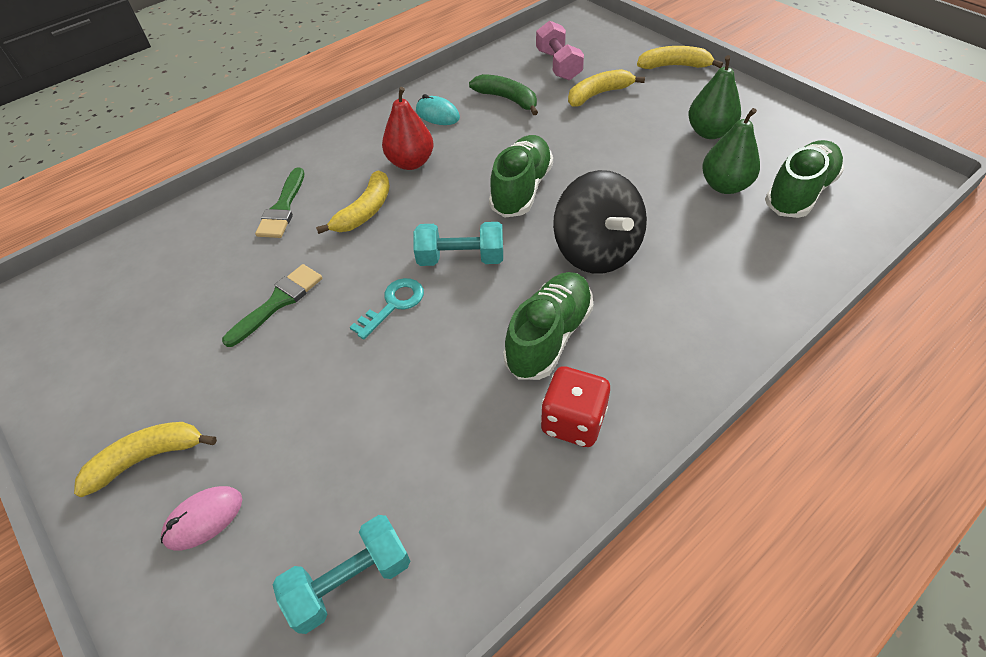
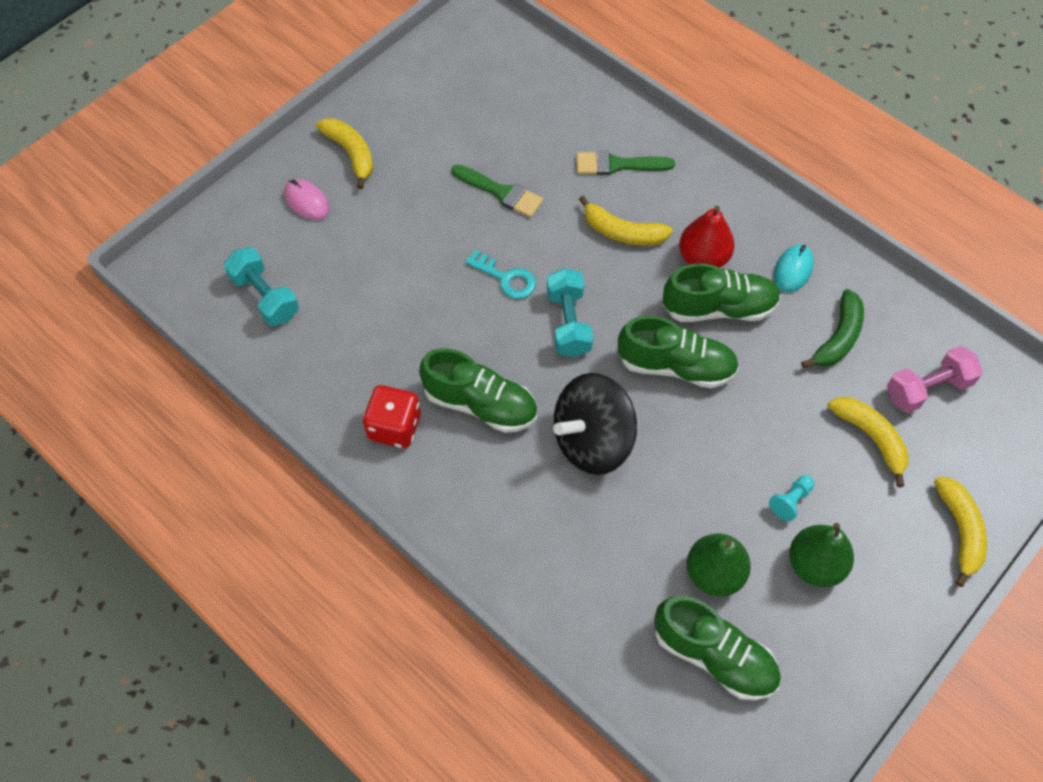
camera: 80 degrees right, 10 degrees up
none -> green shoe [663,263,781,322]
none -> turquoise pawn [769,475,814,521]

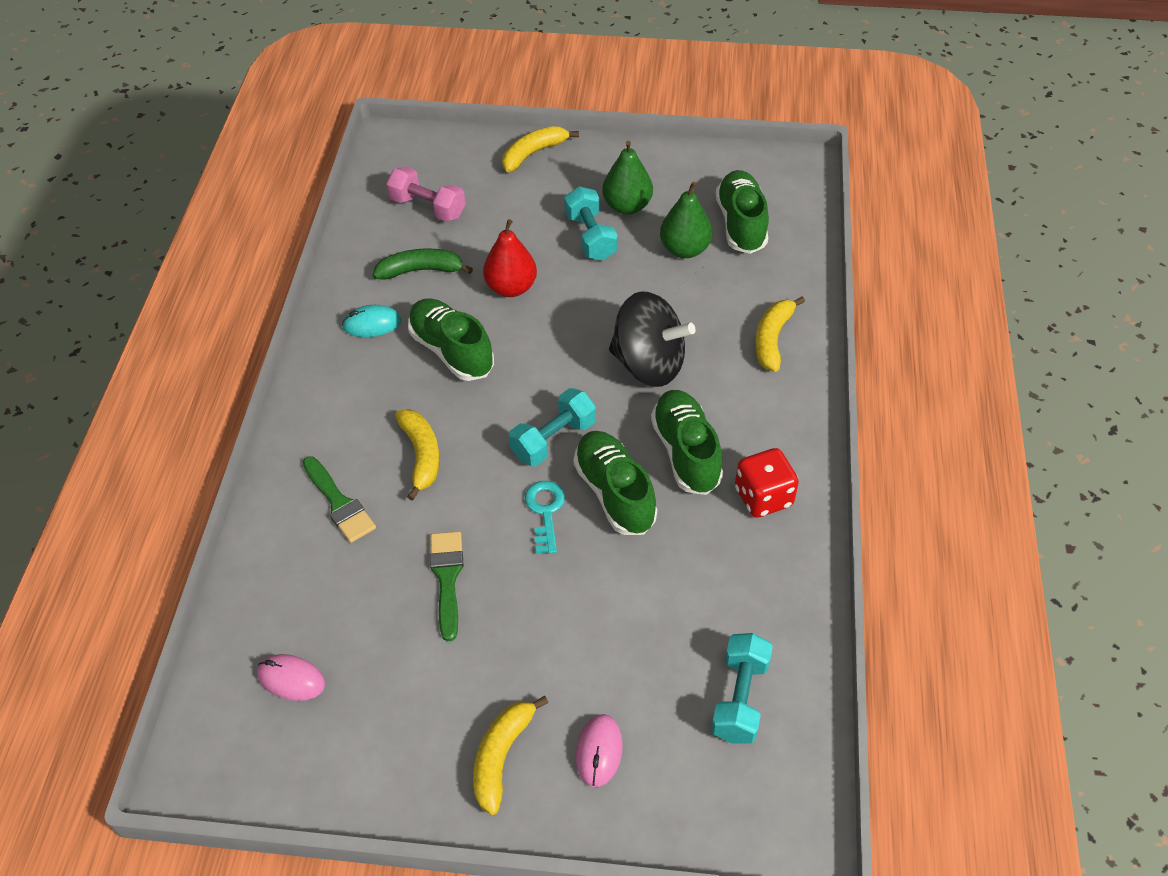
camera: 125 degrees left, 10 degrees down
green shoe [618,315,739,388] -> green shoe moved to [573,431,657,535]
red pear [679,206,735,268] -> red pear moved to [483,219,537,297]
turquoise pawn [769,475,814,521] -> turquoise dumbbell [564,186,618,261]
yellow banana [828,397,909,487] -> yellow banana moved to [755,296,805,372]
none -> pink mouse [257,654,325,701]

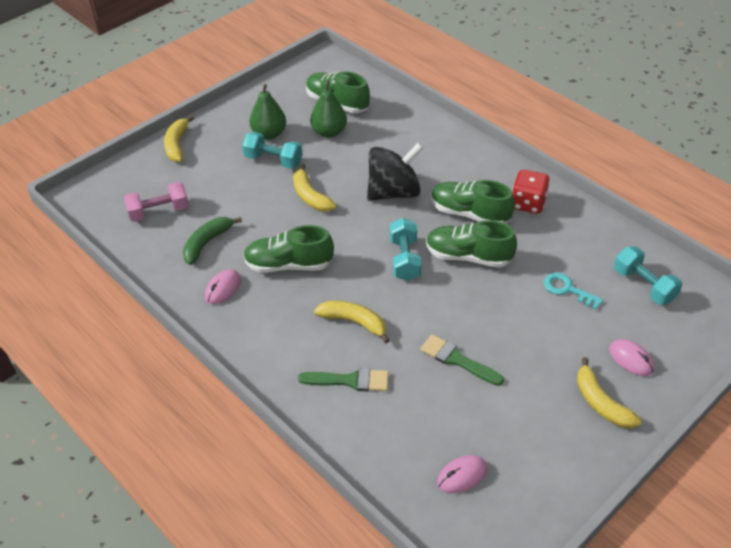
camera: 50 degrees left, 5 degrees down
turquoise mouse [342,305,402,337] -> pink mouse [205,269,241,304]
red pear [483,219,537,297] -> none
turquoise key [525,481,565,554] -> turquoise key moved to [544,273,603,310]
yellow banana [755,296,805,372] -> yellow banana moved to [293,164,337,211]

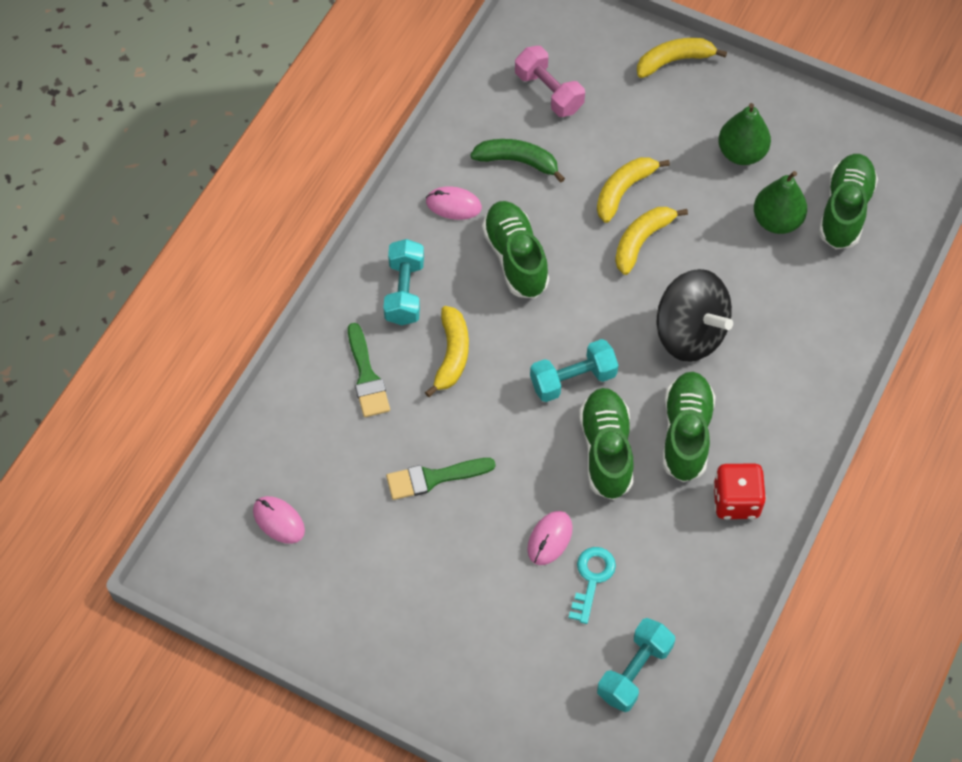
camera: 70 degrees right, 15 degrees up
turquoise dumbbell [242,132,303,169] -> turquoise dumbbell moved to [383,239,424,325]
green brush [420,334,504,386] -> green brush turned 120 degrees counterclockwise [386,458,496,500]
yellow banana [577,357,642,428] -> yellow banana moved to [597,157,670,223]
pink mouse [609,339,654,376] -> pink mouse moved to [527,511,573,565]

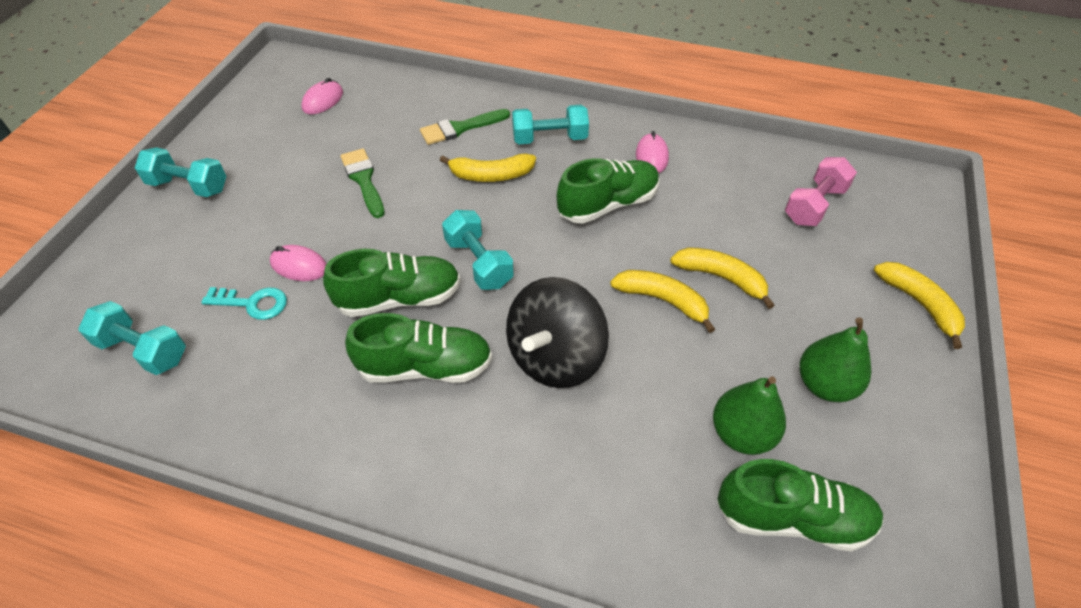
camera: 80 degrees right, 10 degrees down
green banana [470,139,565,182] -> none
red dice [713,464,766,519] -> none
none -> turquoise dumbbell [135,147,227,197]

